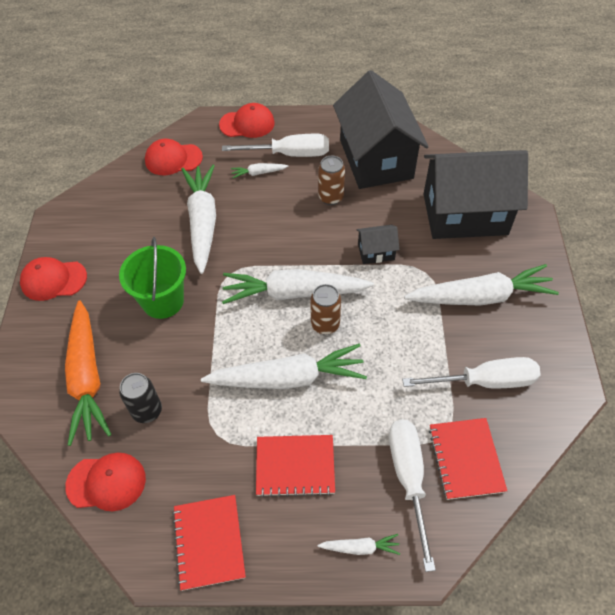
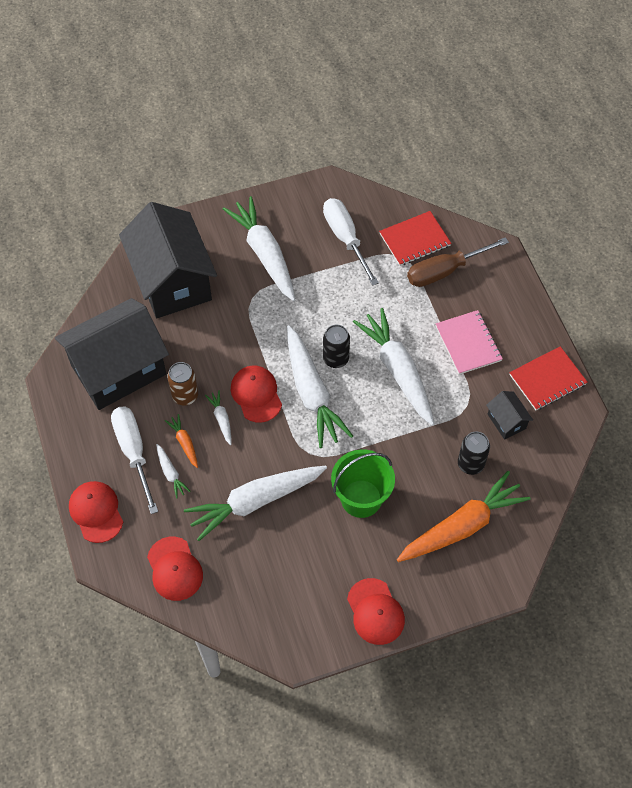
camera: 110 degrees left, 5 degrees up
red cap [65,453,146,511] -> red cap moved to [231,366,282,423]
red notebook [256,435,335,497] -> pink notebook [436,310,503,375]
brown can [310,284,341,335] -> black can [323,325,350,368]
white carrot [317,534,400,555] -> white carrot moved to [205,391,232,445]
black house [356,225,400,264] -> black house moved to [486,391,533,440]
white screwdriver [389,419,436,572] -> brown screwdriver [407,237,509,287]
none -> orange carrot [165,414,198,468]

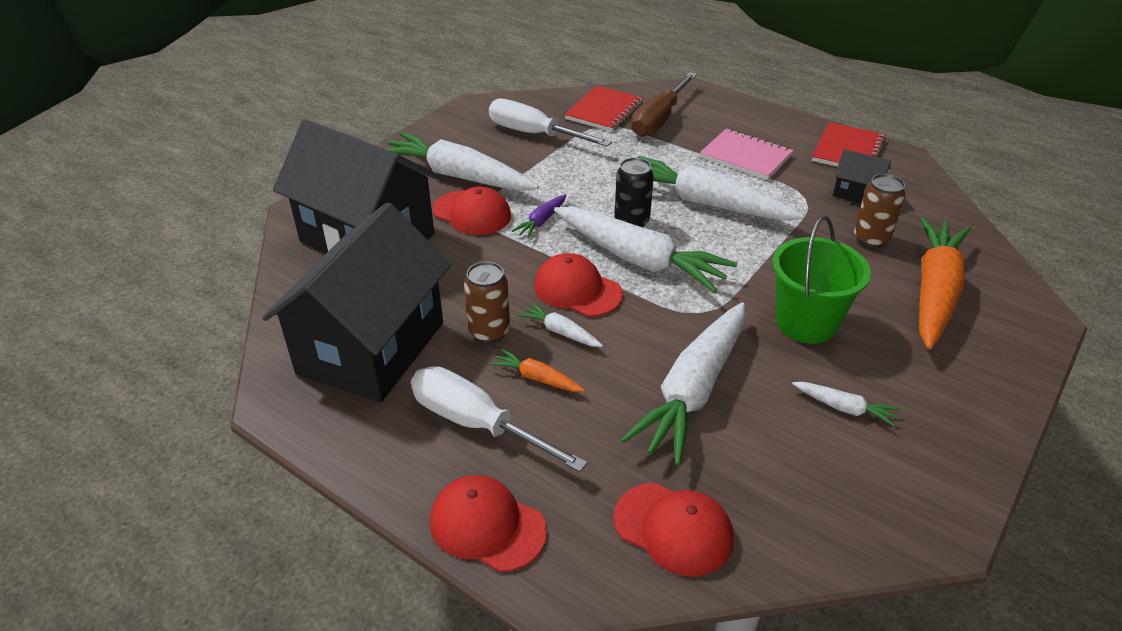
camera: 35 degrees left, 20 degrees down
white carrot [156,444,191,499] -> white carrot moved to [792,382,900,427]
red cap [347,578,405,645] -> red cap moved to [432,186,511,235]
black can [458,432,490,475] -> brown can [854,174,905,248]
none -> purple carrot [512,194,567,238]

